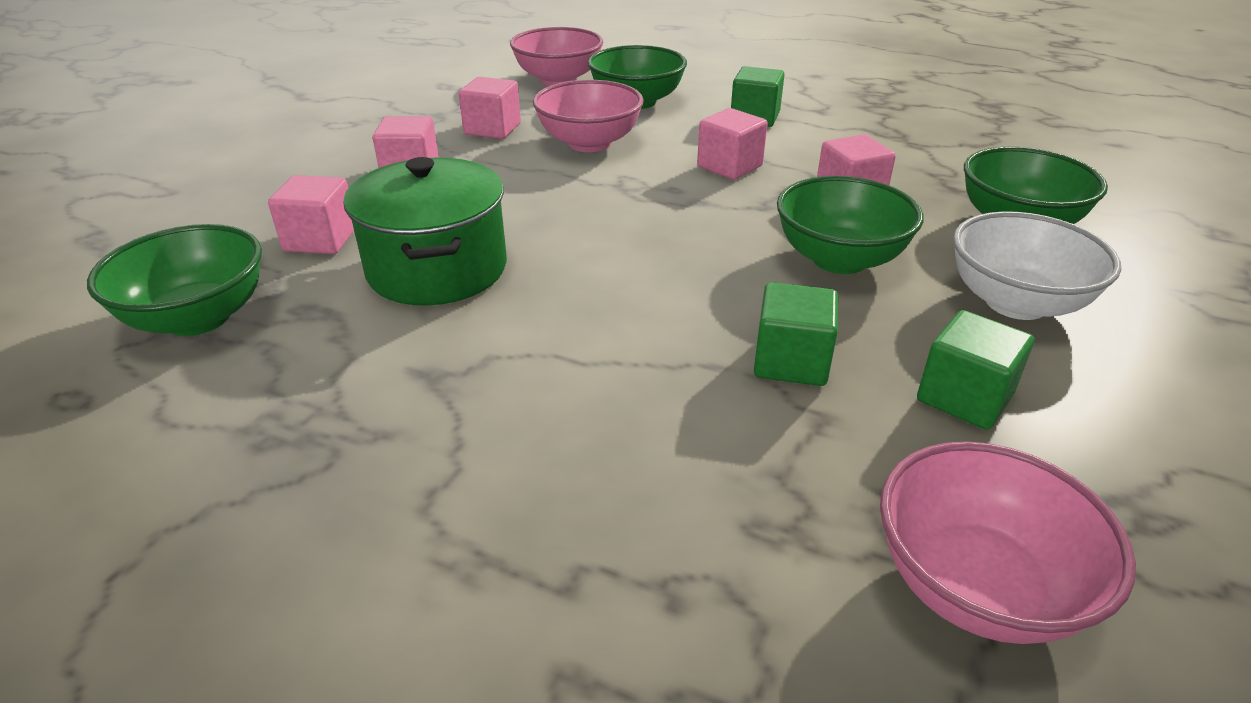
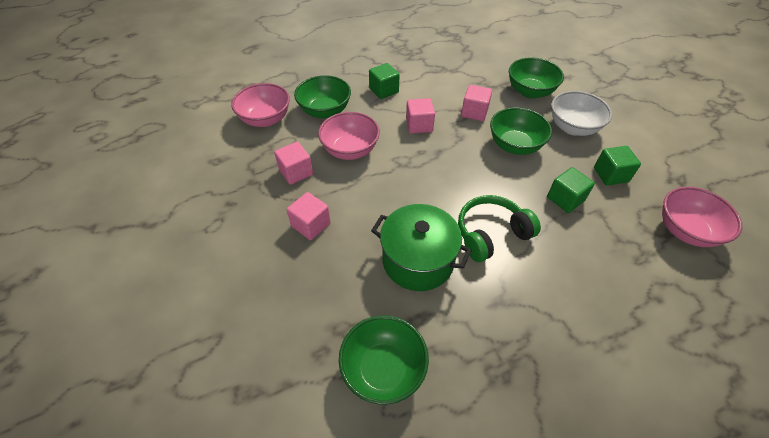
camera: 50 degrees left, 15 degrees up
pink cube [268,175,354,254] -> none
none -> green headphones [458,195,541,262]

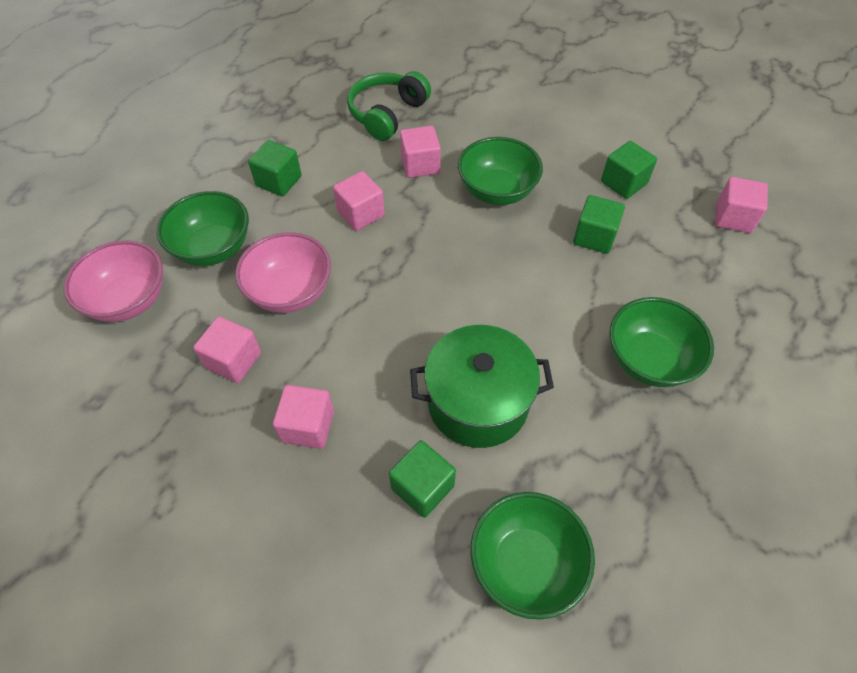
camera: 30 degrees left, 5 degrees up
green headphones [458,195,541,262] -> green headphones moved to [347,71,431,141]
green bowl [509,57,564,99] -> green bowl moved to [609,297,714,387]
white bowl [551,91,612,136] -> none
pink bowl [662,187,742,247] -> pink cube [715,177,768,233]
none -> green cube [389,440,456,518]

